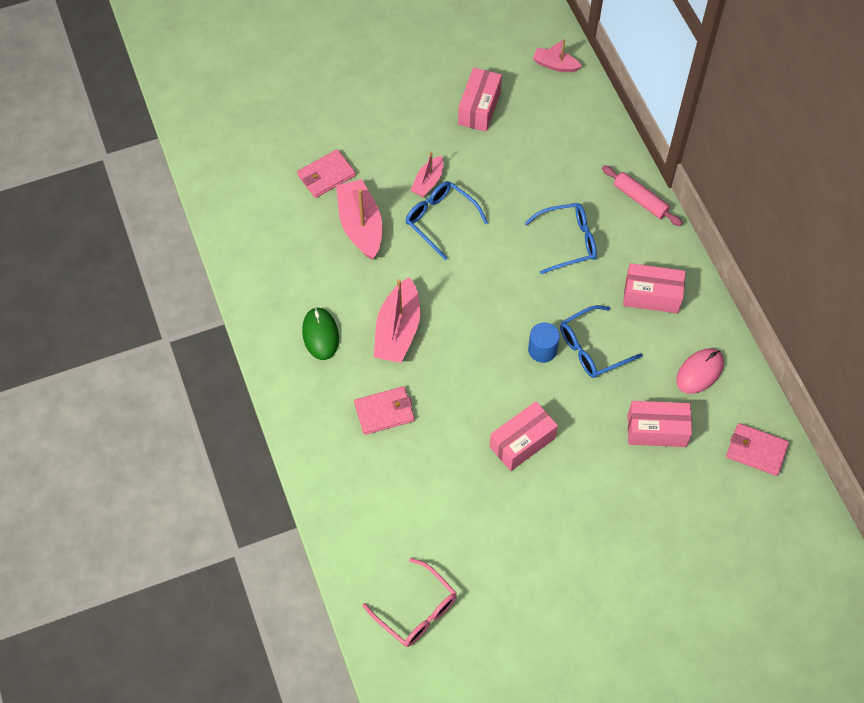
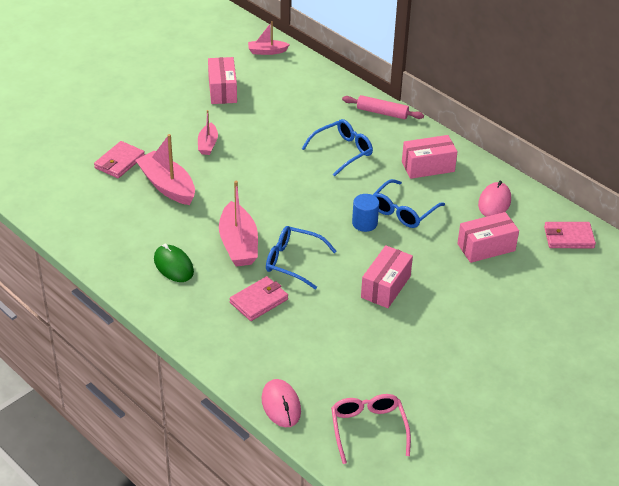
camera: 25 degrees left, 20 degrees down
pink glasses [362,558,457,647] -> pink glasses turned 120 degrees counterclockwise [331,394,411,464]
blue glasses [406,181,488,260] -> blue glasses moved to [266,226,336,290]
none -> pink mouse [262,379,301,427]

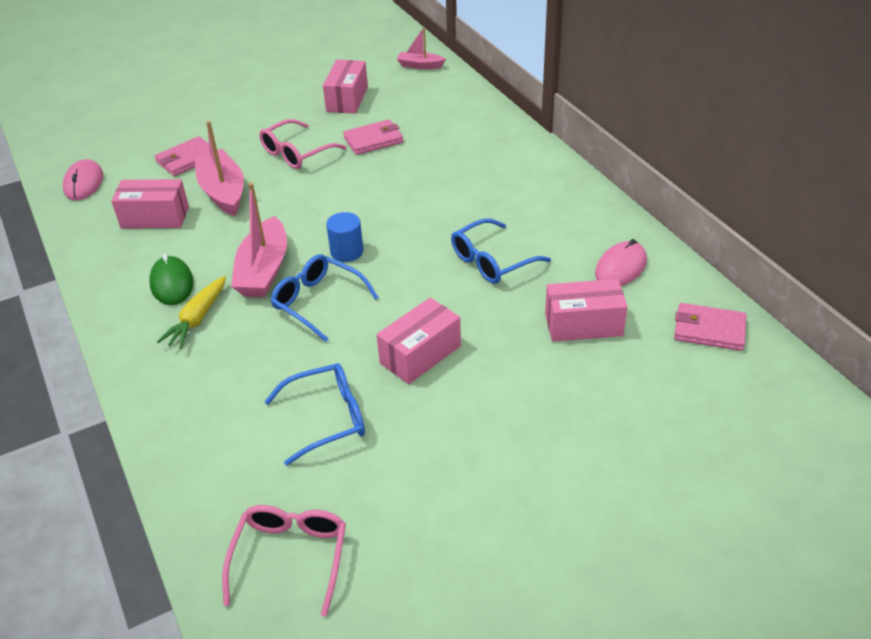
camera: 20 degrees right, 0 degrees up
pink boat [198,110,218,155] -> pink glasses [259,119,346,169]
pink wallet [230,276,288,321] -> pink wallet moved to [343,119,403,155]
pink mouse [262,379,301,427] -> pink mouse moved to [63,159,103,200]
blue glasses [302,119,373,177] -> blue glasses moved to [264,363,365,466]
pink rolling pin [342,95,424,119] -> none
blue cylinder [352,194,379,232] -> blue cylinder moved to [326,212,364,262]
pink box [402,135,458,179] -> pink box moved to [111,179,189,229]
none -> yellow carrot [157,276,226,349]

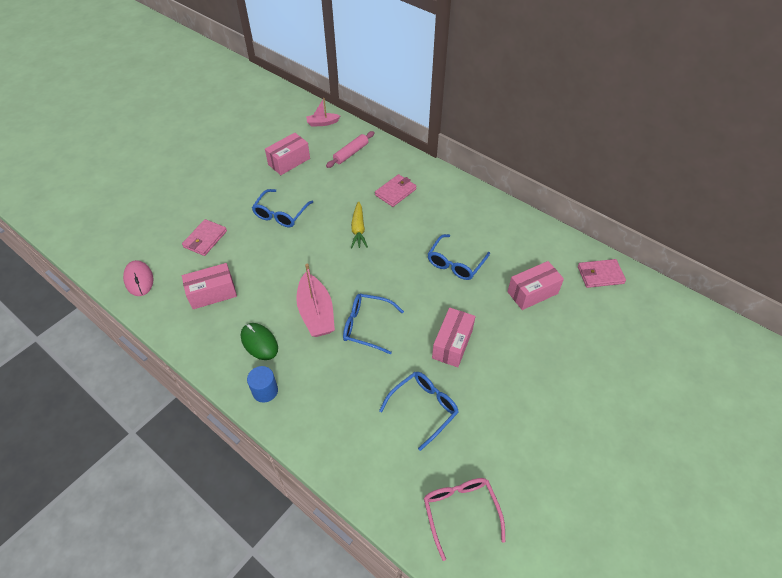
camera: 25 degrees left, 10 degrees up
yellow carrot [157,276,226,349] -> yellow carrot moved to [351,201,368,248]
pink boat [194,121,244,216] -> none
pink glasses [259,119,346,169] -> blue glasses [252,189,313,227]
pink box [323,60,368,114] -> pink box turned 60 degrees clockwise [265,133,310,175]
blue cylinder [326,212,364,262] -> blue cylinder moved to [247,366,278,403]
pink wallet [343,119,403,155] -> pink wallet moved to [375,174,417,207]
pink mouse [595,239,647,286] -> none
none -> pink rolling pin [326,131,375,168]

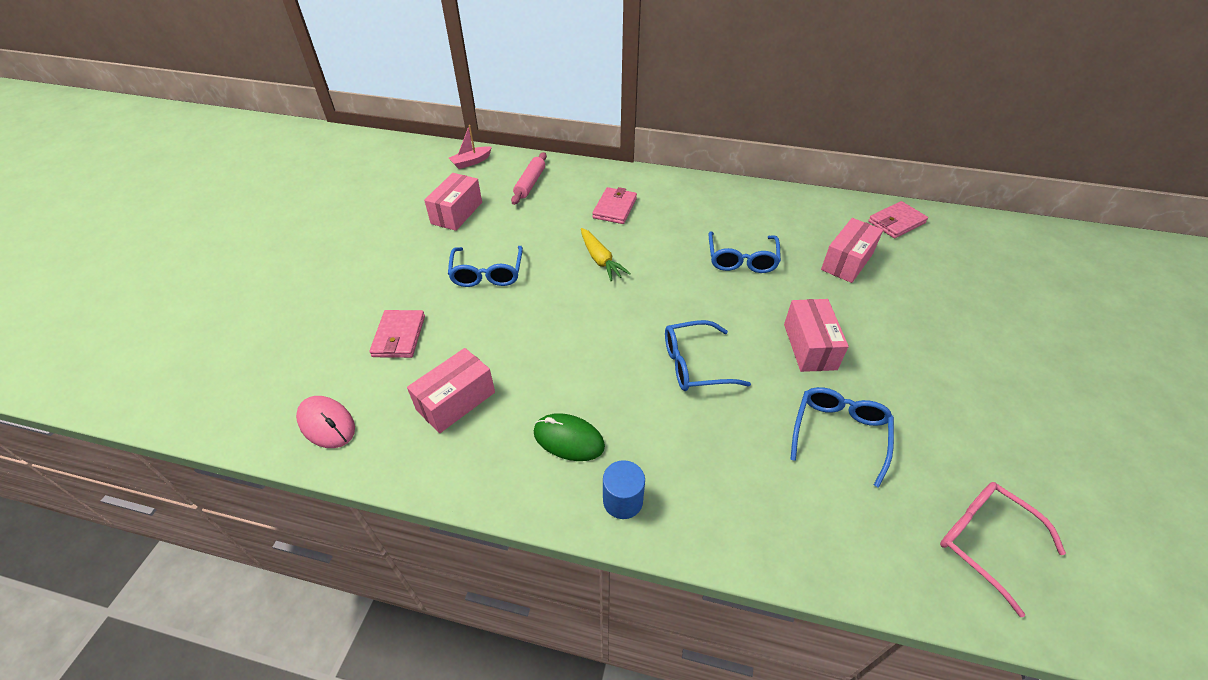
camera: 25 degrees left, 5 degrees down
pink boat [296,264,335,337] -> none

